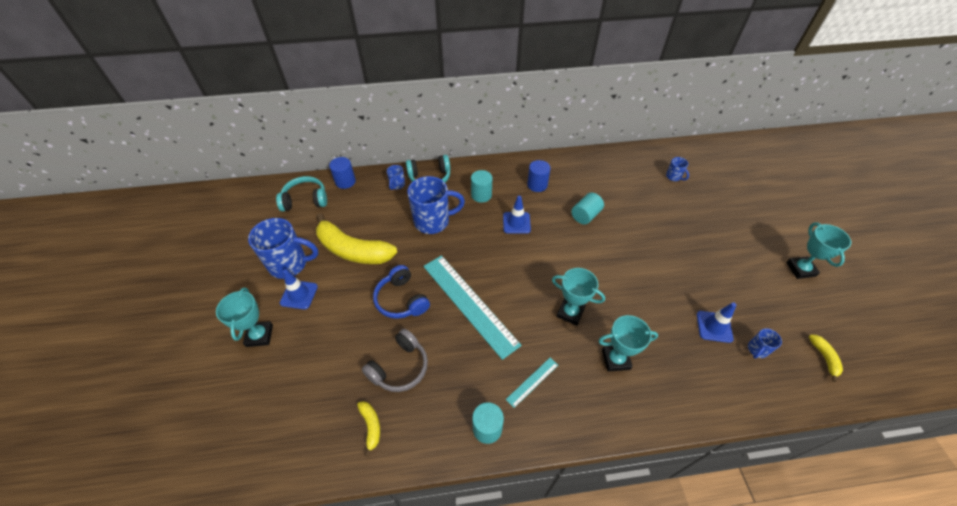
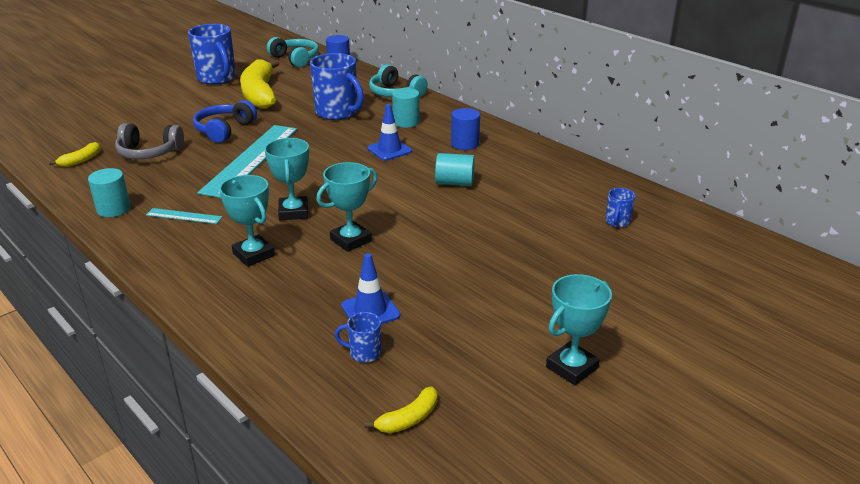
camera: 55 degrees right, 20 degrees down
turquoise trophy [216,287,273,347] -> turquoise trophy moved to [316,162,377,252]
blue traffic cone [280,269,318,309] -> none
blue mug [387,165,405,190] -> none

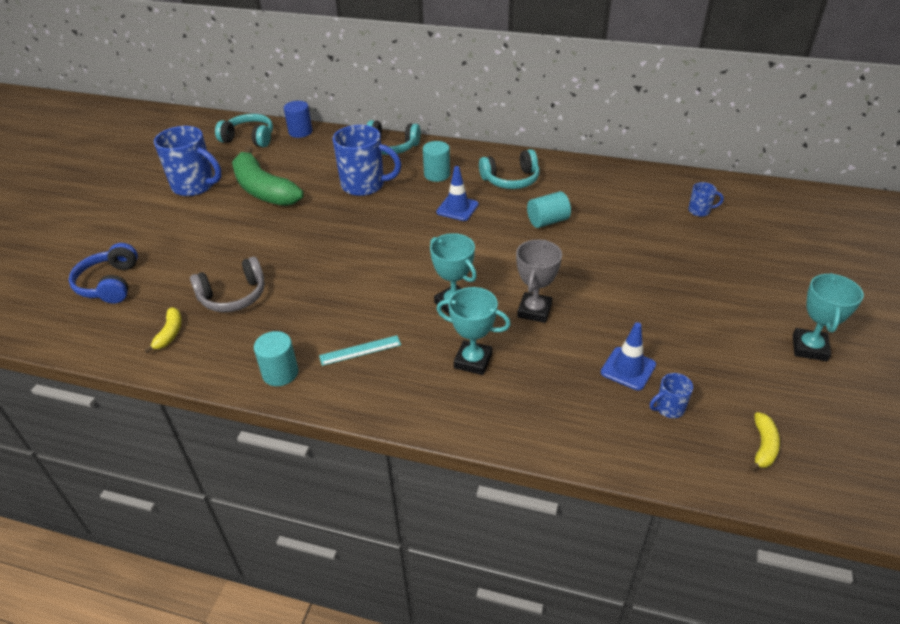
camera: 30 degrees left, 10 degrees up
blue headphones [193,100,257,143] -> blue headphones moved to [69,243,138,303]
turquoise ruler [197,125,297,198] -> none
yellow banana [240,59,279,109] -> green banana [232,146,304,206]
turquoise trophy [316,162,377,252] -> grey trophy [516,240,562,323]
blue cylinder [451,108,480,150] -> turquoise headphones [479,149,540,189]
blue mug [605,188,636,227] -> blue mug turned 75 degrees counterclockwise [688,182,724,217]

